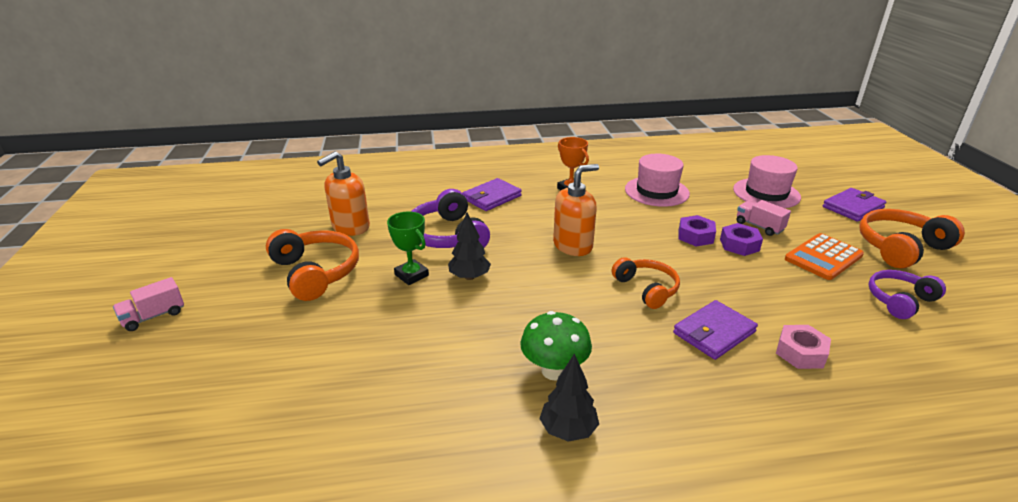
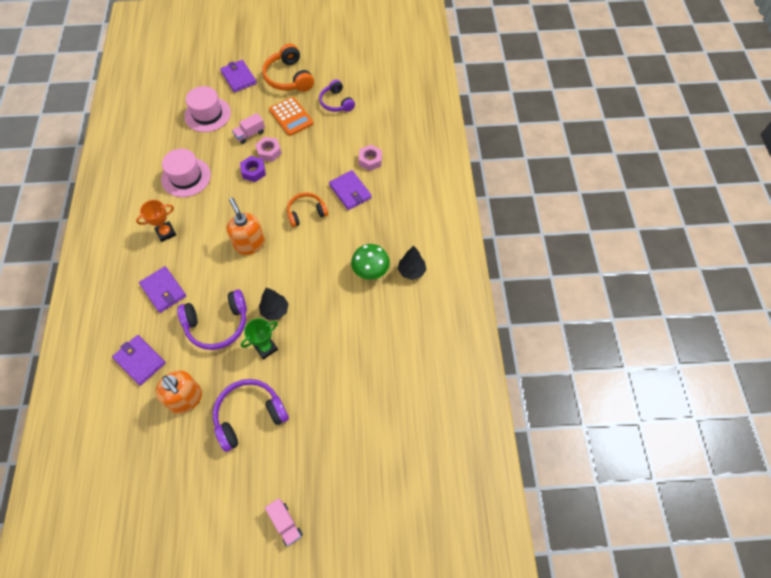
camera: 85 degrees left, 30 degrees up
orange headphones [266,229,359,301] -> purple headphones [213,379,289,452]
purple nut [720,223,763,256] -> pink nut [255,137,282,162]
none -> purple wallet [112,335,166,386]

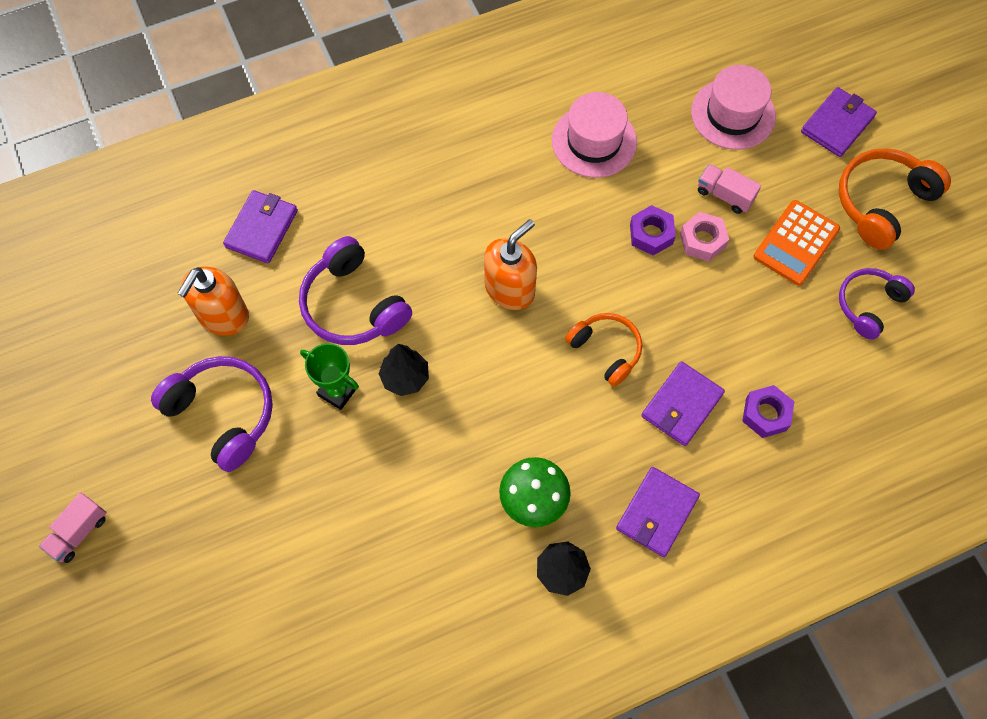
camera: 70 degrees right, 5 degrees up
orange trophy [136,200,176,242] -> none
purple wallet [139,266,186,313] -> purple wallet moved to [616,467,700,557]
pink nut [358,145,382,171] -> purple nut [742,385,794,438]

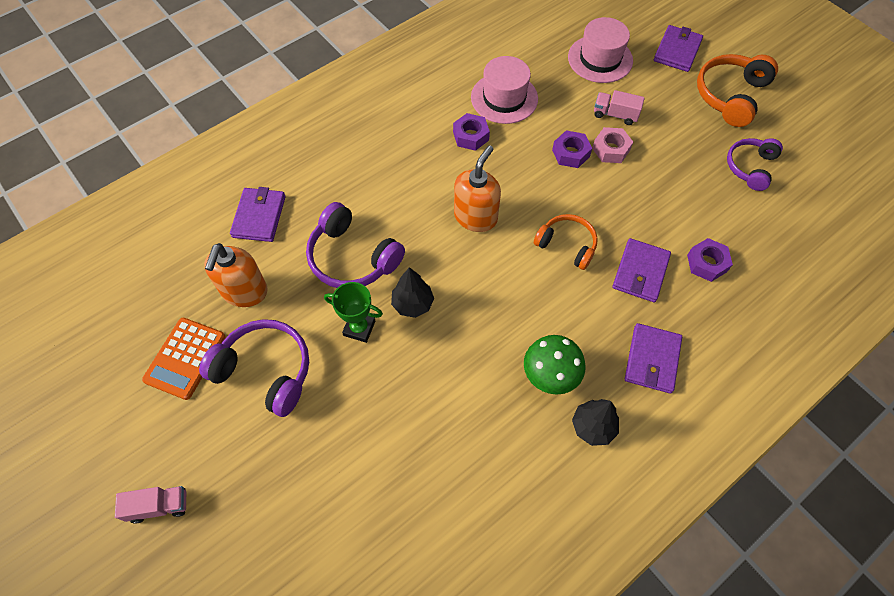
camera: 15 degrees left, 5 degrees down
pink truck [39,492,107,563] -> pink truck turned 120 degrees counterclockwise [115,486,186,524]
orange calculator [753,200,840,286] -> orange calculator moved to [142,318,226,400]
none -> purple nut [453,113,490,151]

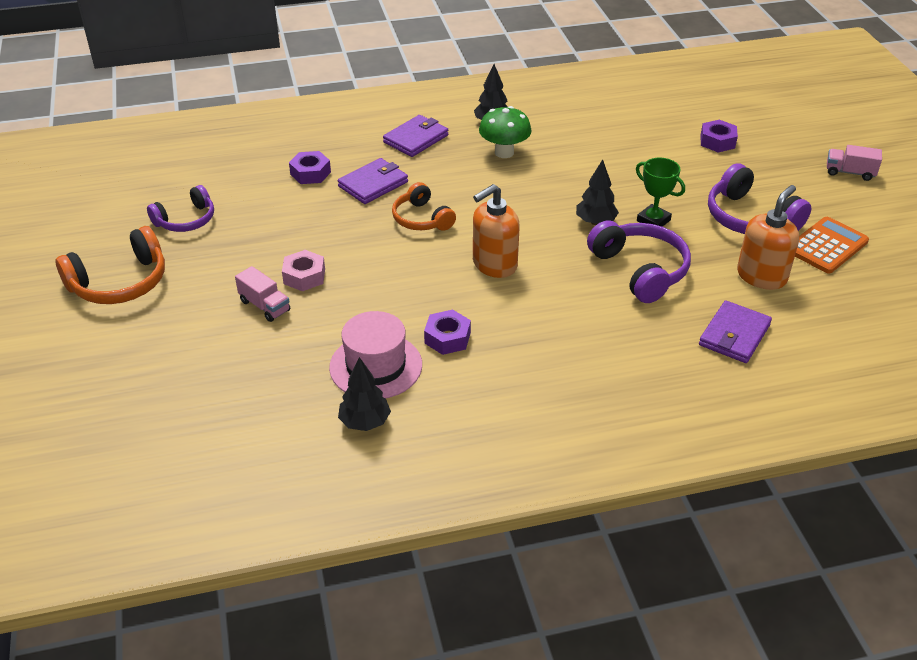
camera: 155 degrees left, 20 degrees down
purple nut [552,130,592,168] -> purple nut moved to [700,120,738,153]
pink hat [568,17,633,83] -> none
purple wallet [654,25,703,72] -> none
none -> black tree [338,357,391,431]

